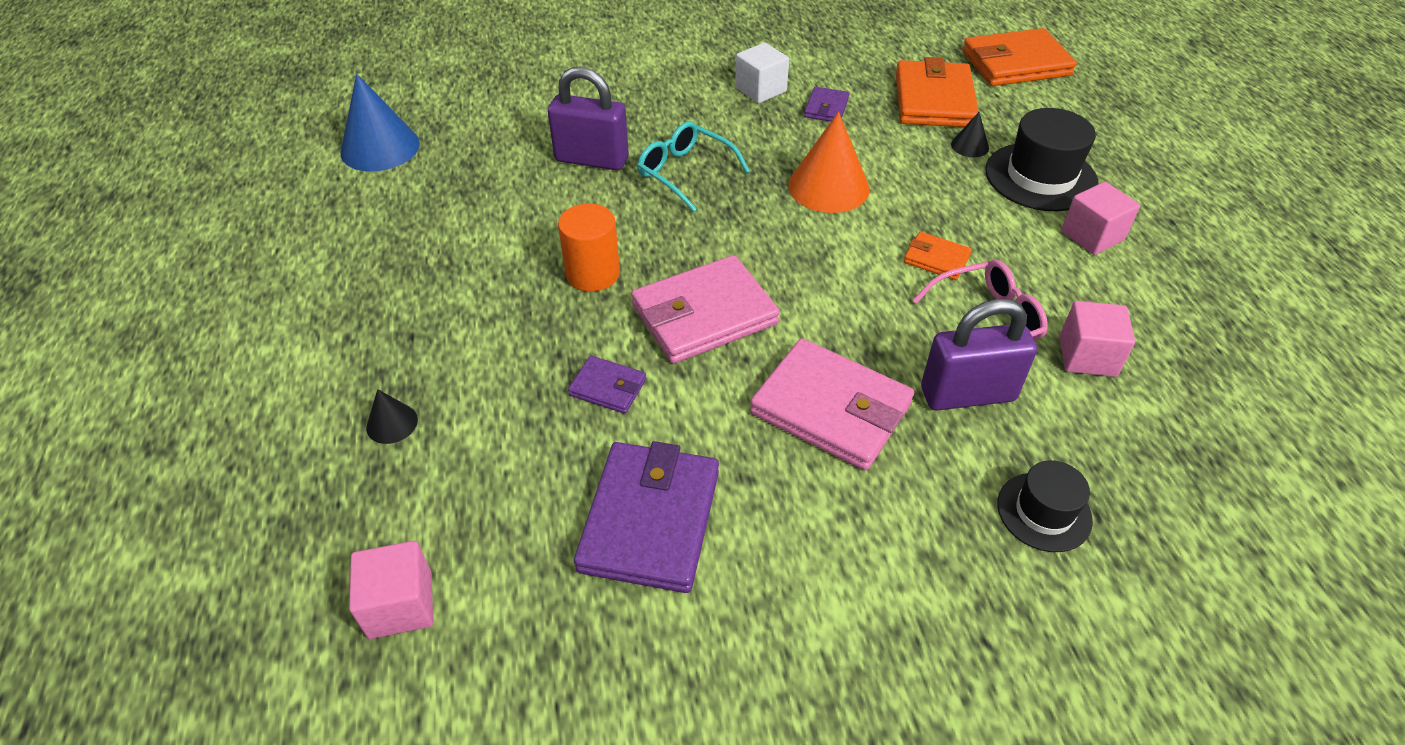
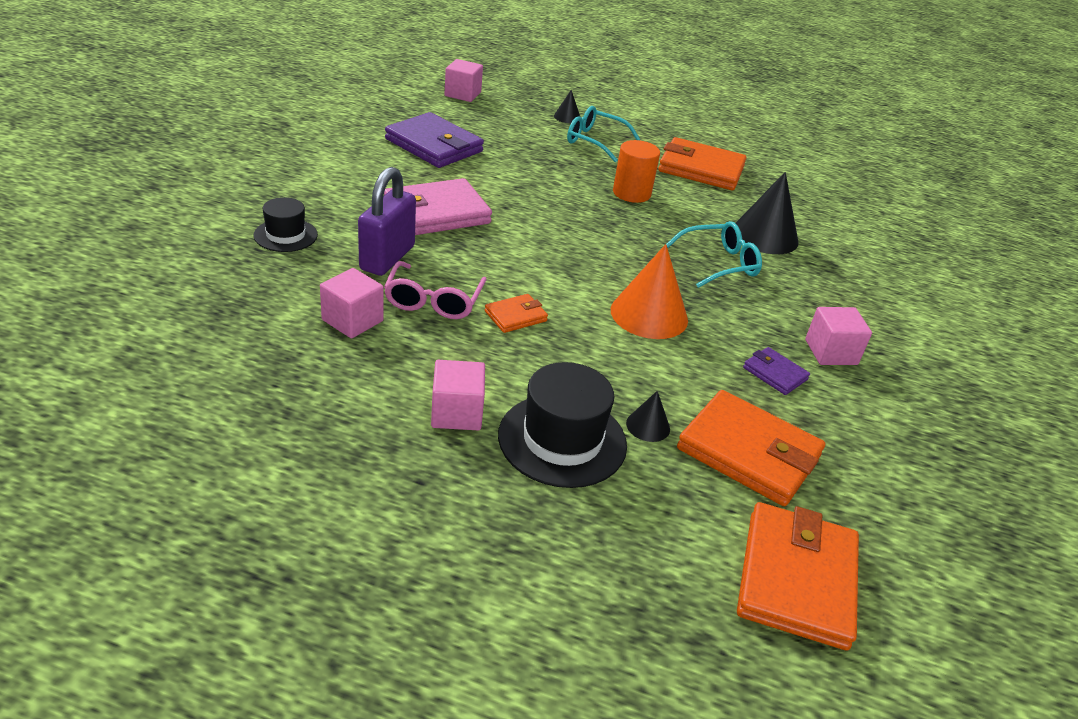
camera: 115 degrees right, 10 degrees down
blue cone [341,74,420,172] -> none
purple padlock [548,66,629,170] -> black cone [735,172,799,254]
purple wallet [568,356,646,414] -> none
pink wallet [631,255,780,364] -> none
white cube [735,42,789,103] -> pink cube [805,307,872,365]
none -> turquoise glasses [567,106,640,162]
none -> orange wallet [658,137,747,190]

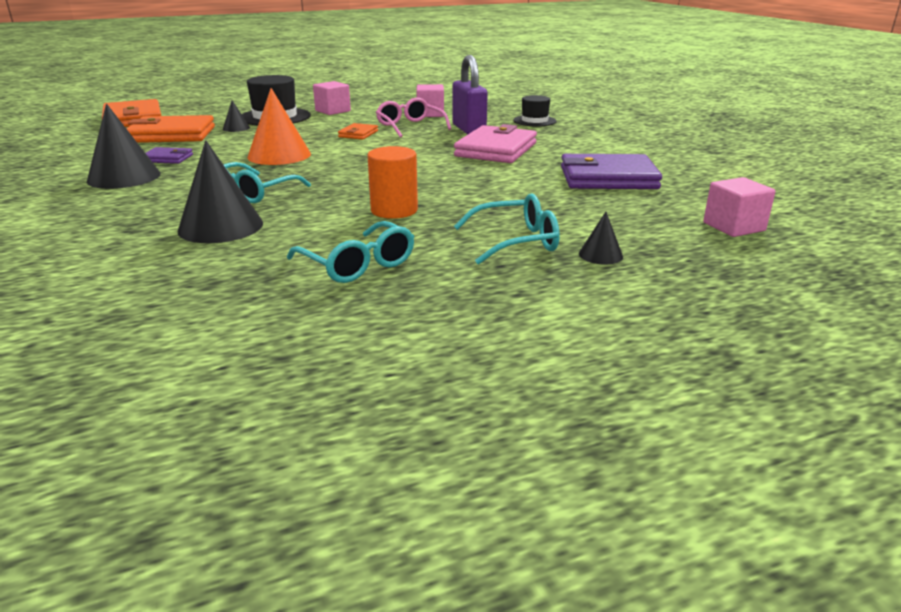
camera: 145 degrees right, 10 degrees down
orange wallet [658,137,747,190] -> turquoise glasses [287,221,414,283]
pink cube [805,307,872,365] -> black cone [87,104,161,189]

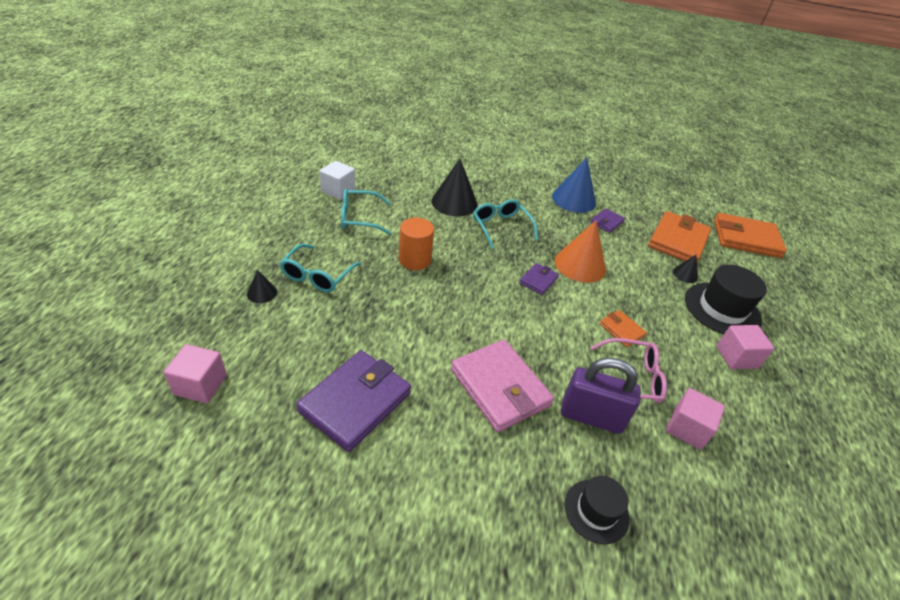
camera: 120 degrees right, 15 degrees up
black cone [87,104,161,189] -> blue cone [552,158,596,213]
none -> white cube [319,161,356,200]
none -> purple wallet [519,263,559,295]

